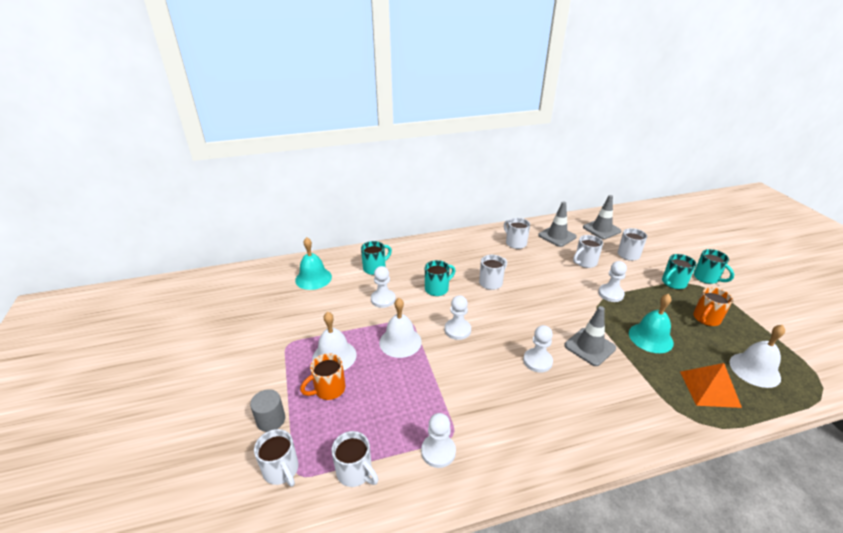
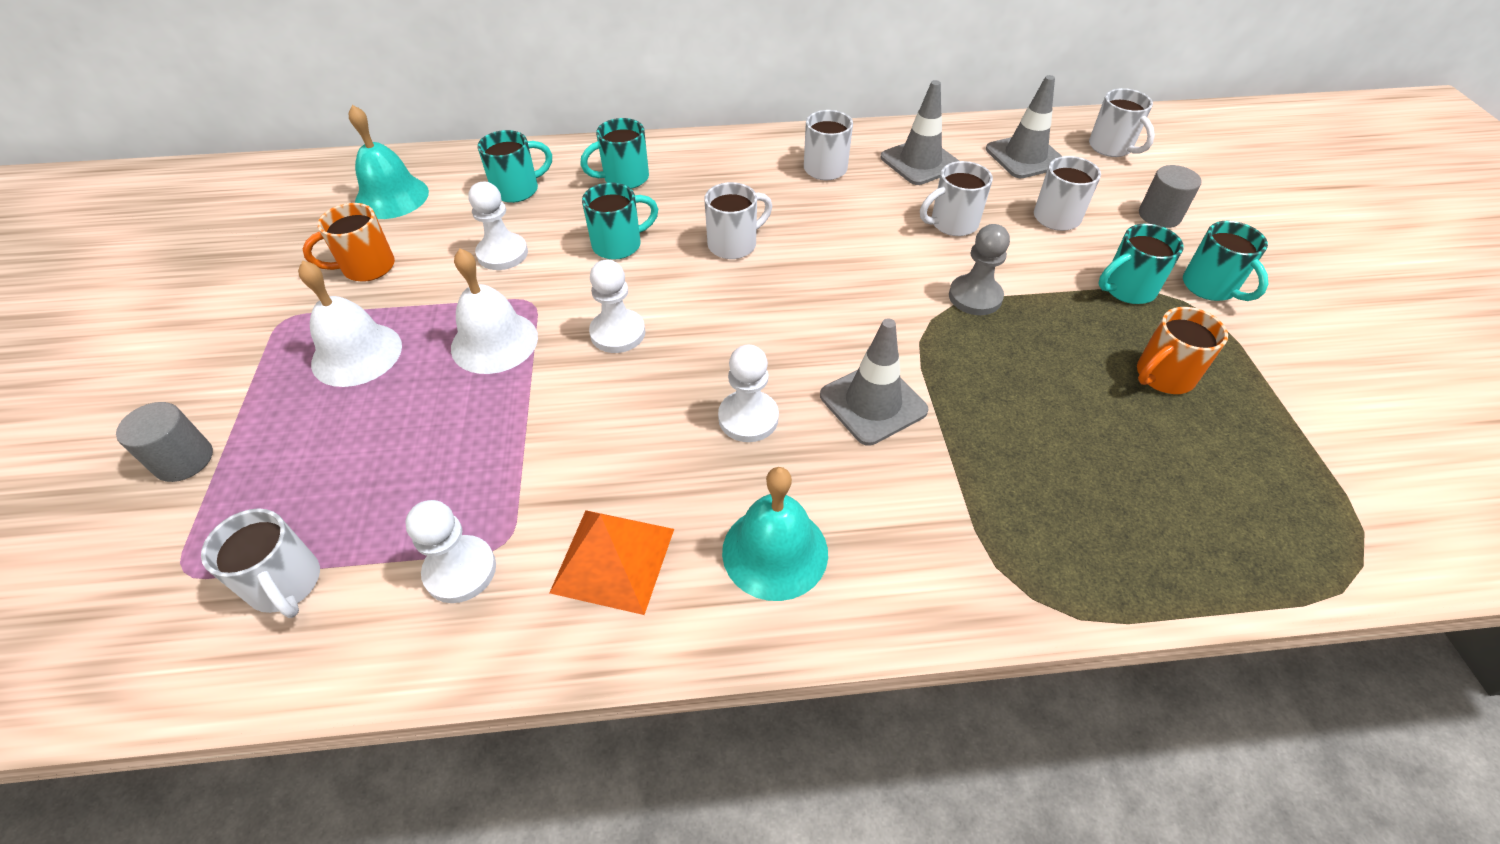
camera: 10 degrees right, 15 degrees up
white mug [254,429,299,487] -> white mug moved to [1089,88,1155,157]
orange mug [300,353,345,400] -> orange mug moved to [303,203,395,282]
white pawn [598,261,627,302] -> grey pawn [949,224,1010,315]
turquoise bell [629,294,674,353] -> turquoise bell moved to [722,467,828,601]
orange pyramid [680,363,742,408] -> orange pyramid moved to [549,510,674,615]
white bell [729,325,785,388] -> none
none -> turquoise mug [580,118,649,189]
none -> grey cylinder [1139,165,1202,228]

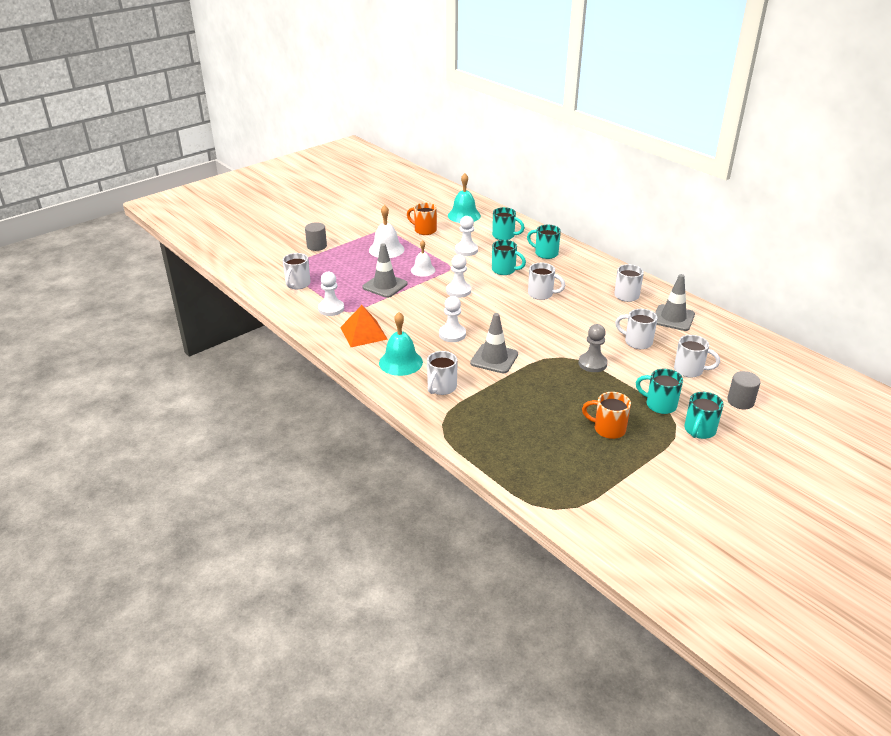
camera: 55 degrees right, 15 degrees down
white bell [451,249,538,374] -> white bell [411,240,435,277], size x0.66
grey traffic cone [986,75,1062,178] -> grey traffic cone moved to [363,243,408,298]
white mug [1089,88,1155,157] -> white mug moved to [427,351,458,395]

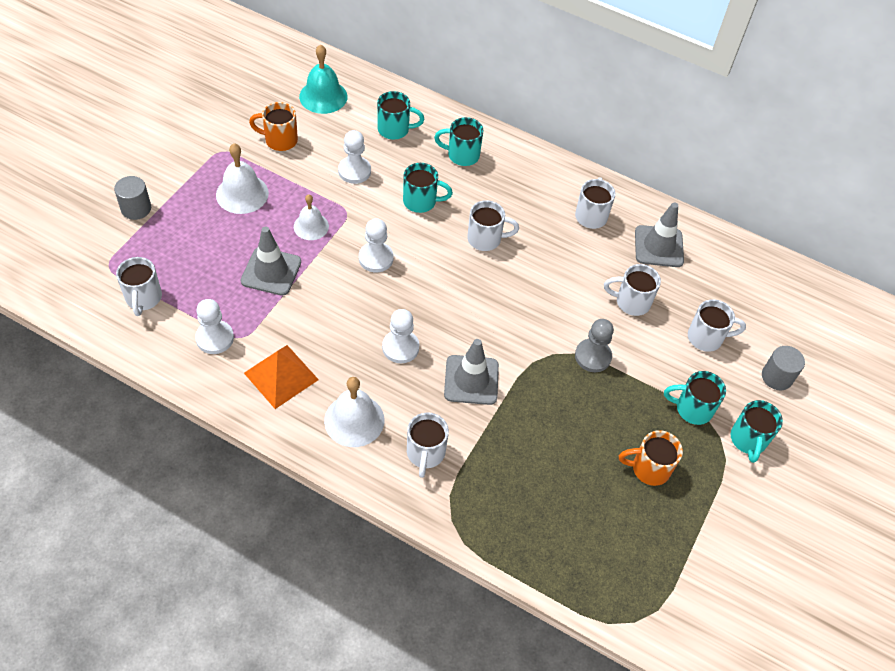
camera: 25 degrees left, 20 degrees up
turquoise bell [379,312,423,376] -> white bell [324,377,384,447]

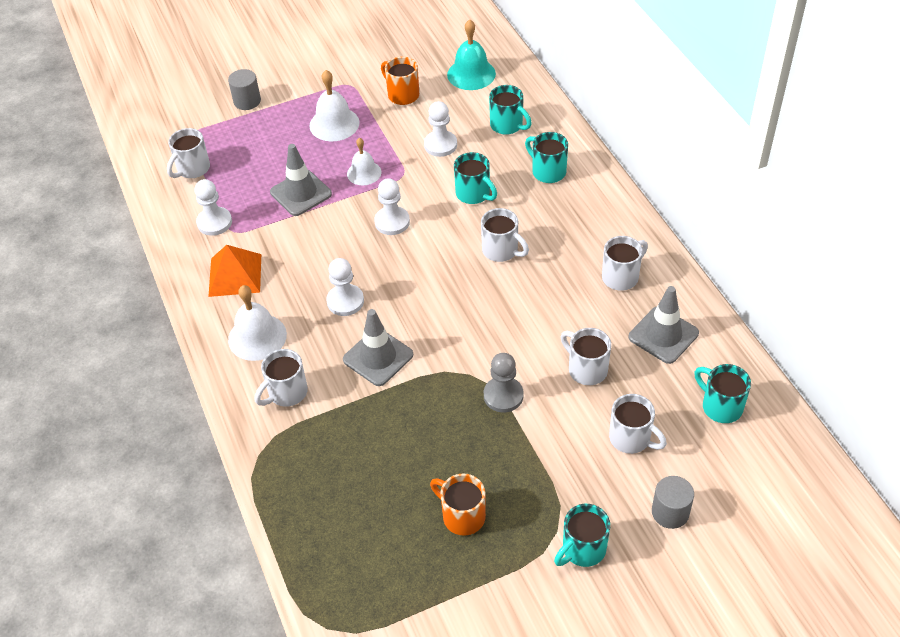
camera: 45 degrees right, 5 degrees down
turquoise mug [664,371,726,425] -> turquoise mug moved to [694,364,751,423]

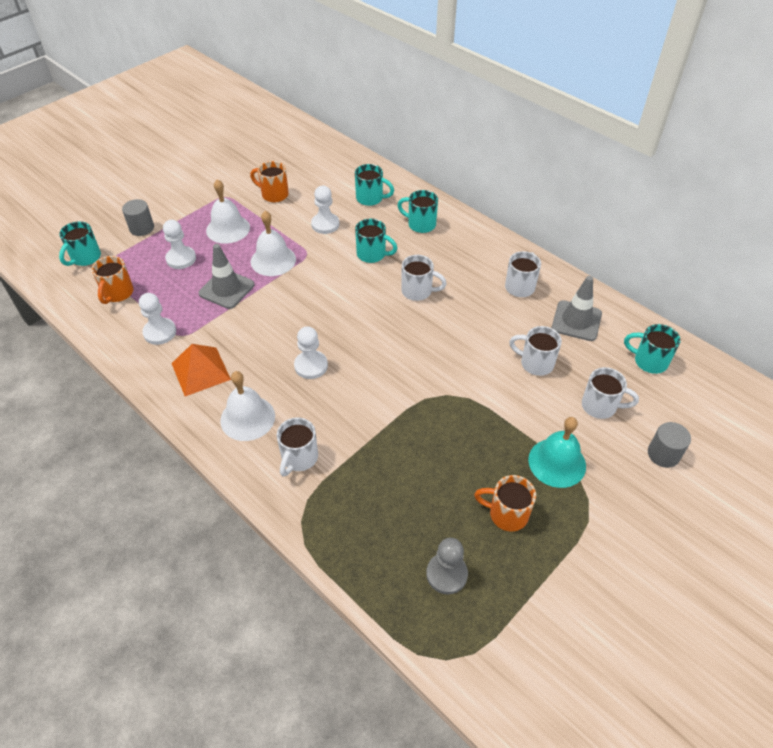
camera: 25 degrees left, 0 degrees up
white mug [167,128,210,178] -> orange mug [91,256,134,304]
grey traffic cone [343,309,413,386] -> none
white bell [347,138,381,185] -> white bell [251,211,296,276], size x1.51
white pawn [374,178,410,235] -> white pawn moved to [163,220,196,269]
turquoise bell [447,19,496,90] -> turquoise bell moved to [528,417,586,488]
grey pawn [484,353,524,412] -> grey pawn moved to [426,538,468,594]
turquoise mug [554,504,610,567] -> turquoise mug moved to [59,221,101,266]

